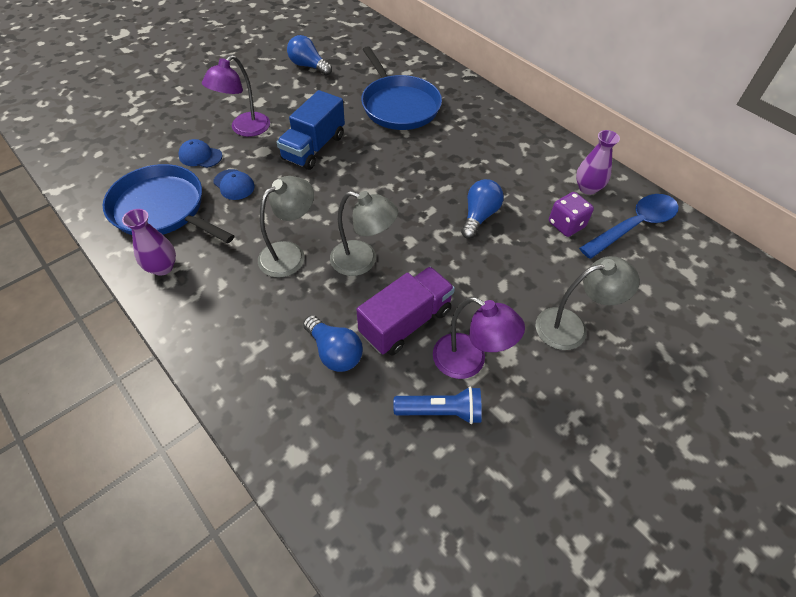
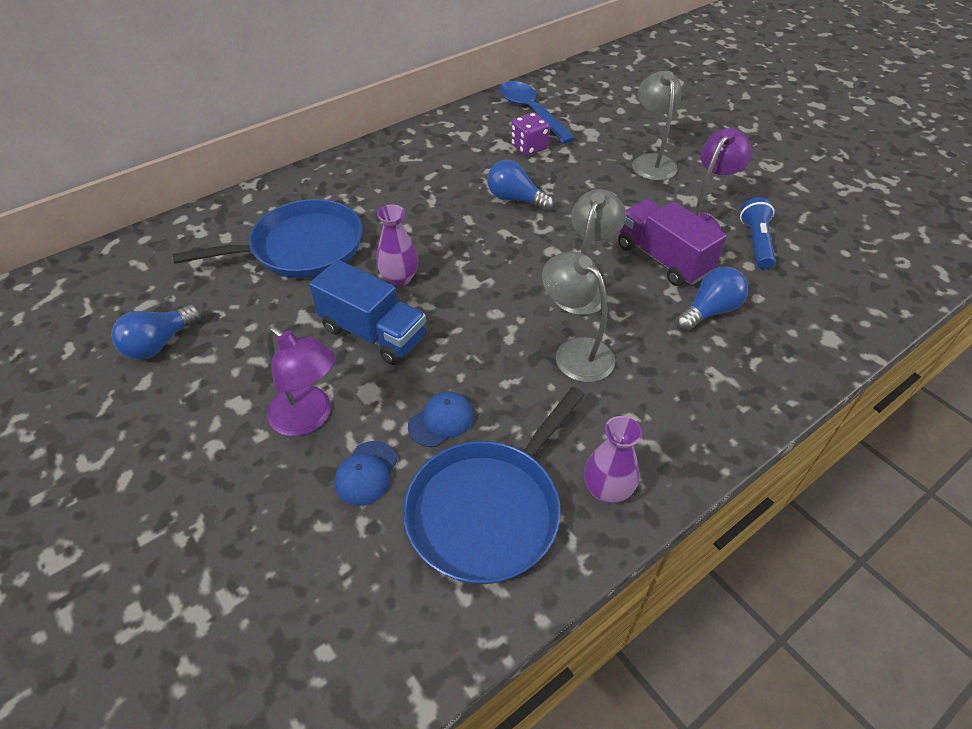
camera: 85 degrees left, 5 degrees down
purple vase [576,130,620,195] -> purple vase moved to [376,204,418,286]

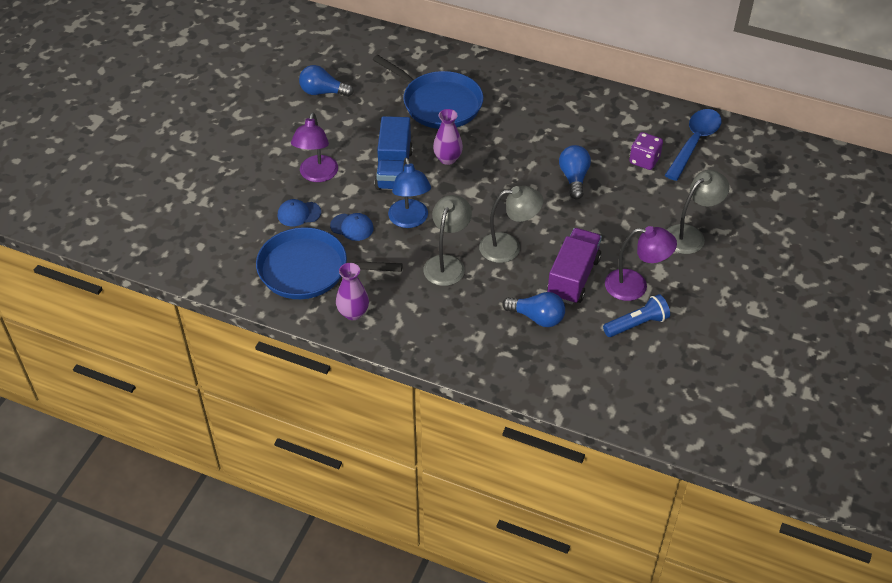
camera: 60 degrees right, 0 degrees up
none -> blue lamp [388,158,431,228]

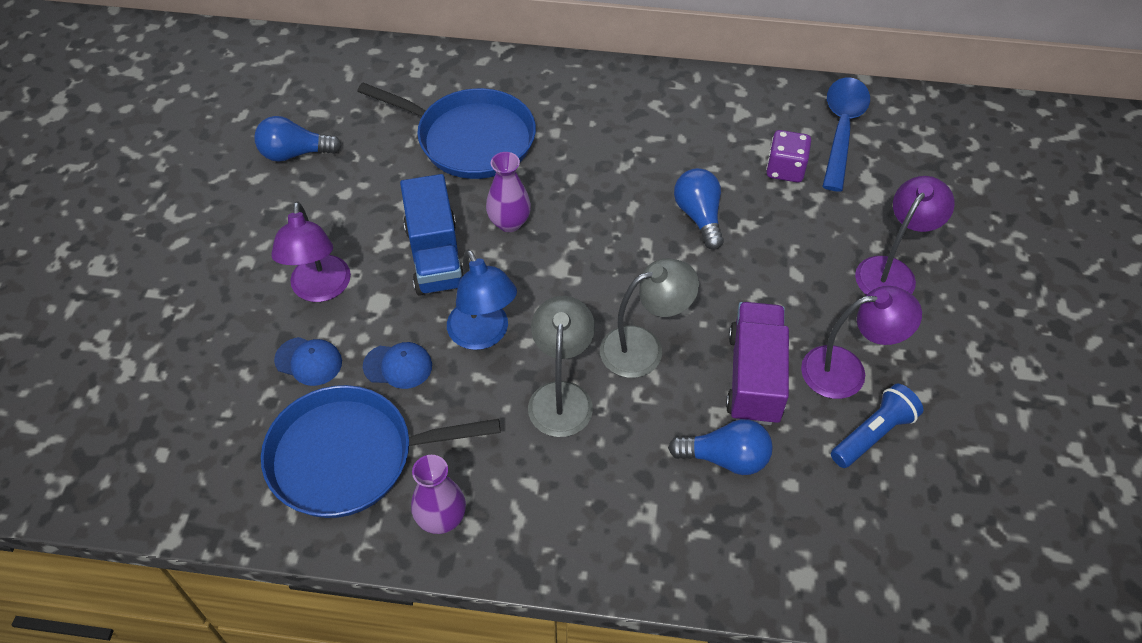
camera: 15 degrees left, 5 degrees up
blue cap [278,199,321,226] -> blue cap turned 135 degrees counterclockwise [274,337,342,386]
grey lamp [667,170,729,254] -> purple lamp [855,176,955,295]

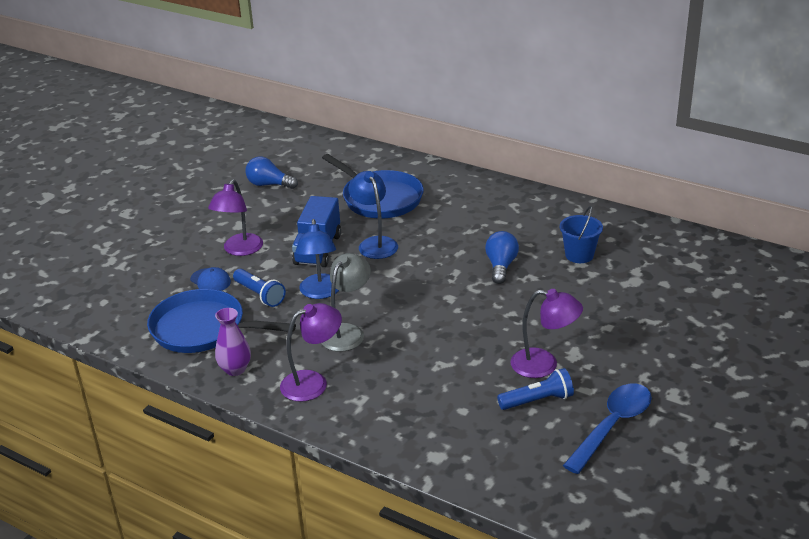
camera: 25 degrees right, 20 degrees down
blue cap [363,342,432,389] -> blue flashlight [233,269,286,307]
purple vase [486,152,531,232] -> blue lamp [348,171,398,259]
grey lamp [600,258,699,378] -> none
blue light bulb [668,419,773,475] -> none
purple truck [726,302,789,425] -> none
purple dice [766,130,811,183] -> blue bucket [560,206,603,263]
blue spoon [822,77,870,192] -> blue spoon moved to [563,384,652,474]
purple lamp [855,176,955,295] -> purple lamp moved to [280,303,342,402]

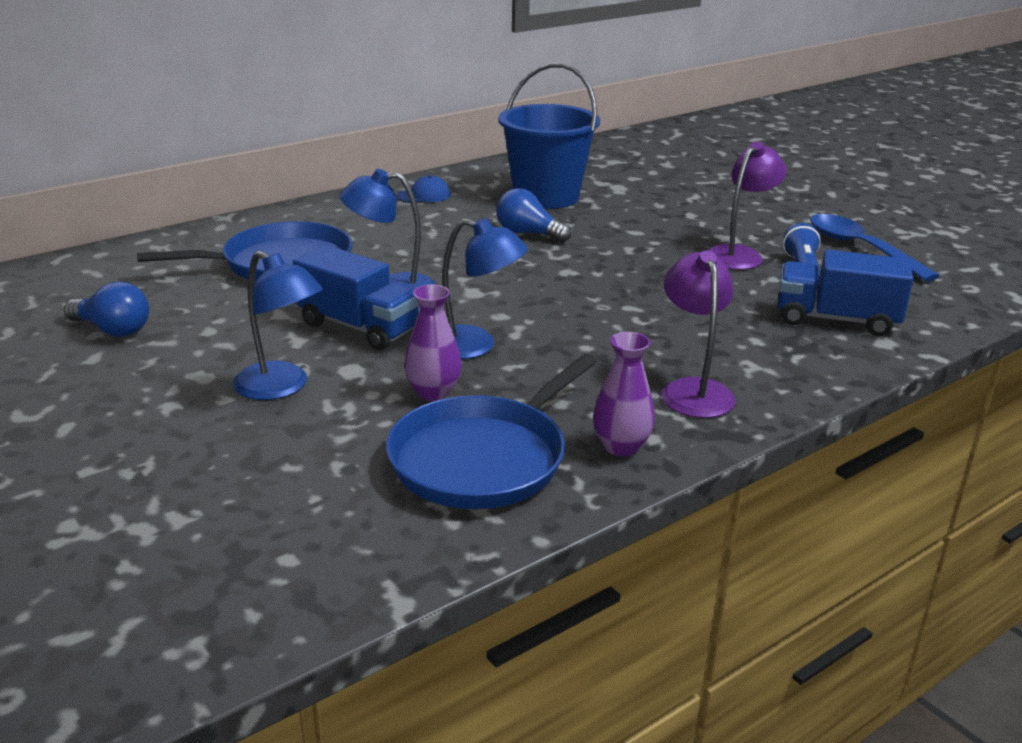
camera: 70 degrees left, 5 degrees down
blue cap [190,267,231,291] -> blue cap moved to [396,175,451,203]
purple lamp [208,179,263,256] -> blue lamp [233,251,323,400]
blue flashlight [233,269,286,307] -> purple vase [404,285,462,401]
blue light bulb [245,157,298,189] -> blue light bulb turned 105 degrees counterclockwise [64,282,149,337]
grey lamp [321,253,371,352] -> none
blue bucket [560,206,603,263] -> blue bucket [498,63,600,209], size x1.88
none -> blue truck [778,250,913,336]

